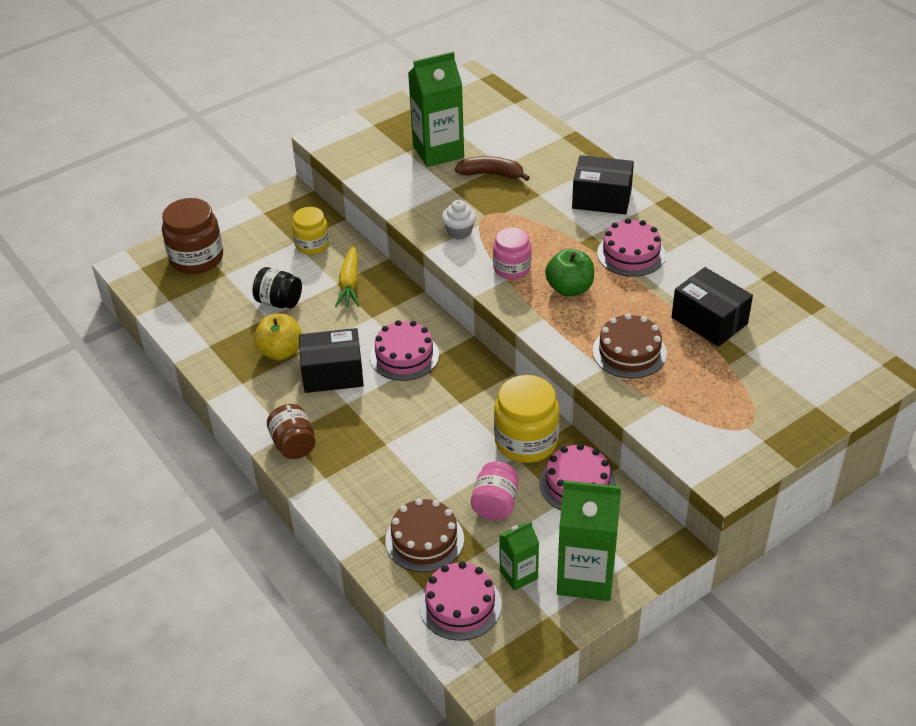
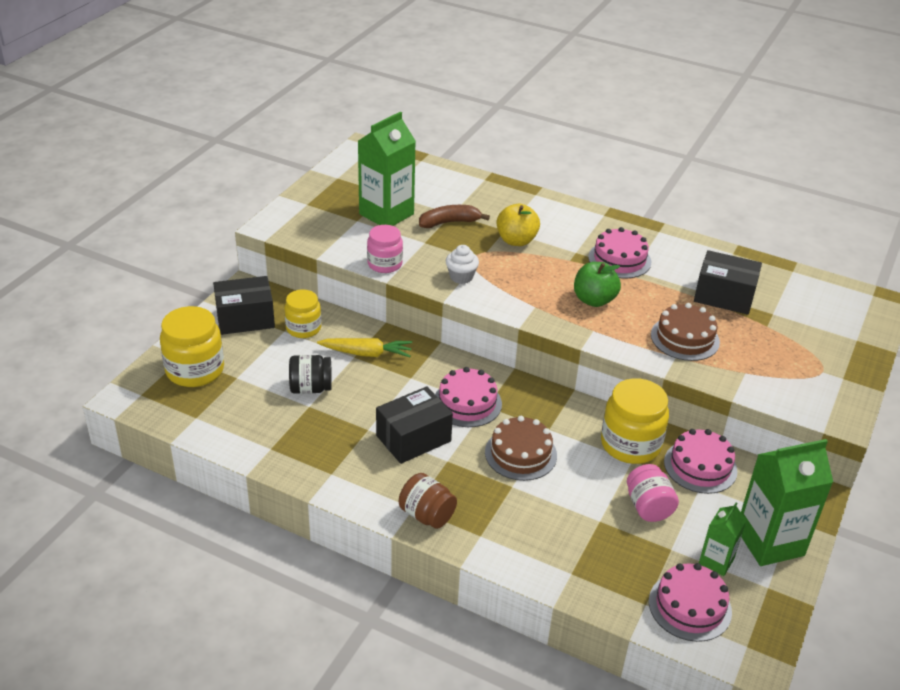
camera: 30 degrees left, 5 degrees down
brown jar [162,198,223,274] -> yellow jar [160,306,224,387]
yellow apple [254,314,302,361] -> yellow apple moved to [497,204,540,246]
yellow carrot [335,244,359,307] -> yellow carrot turned 60 degrees counterclockwise [317,338,412,357]
brown cake [385,499,464,572] -> brown cake moved to [485,416,557,481]
pink jar [493,227,531,279] -> pink jar moved to [367,225,403,273]
black box [572,155,634,215] -> black box moved to [213,276,275,335]

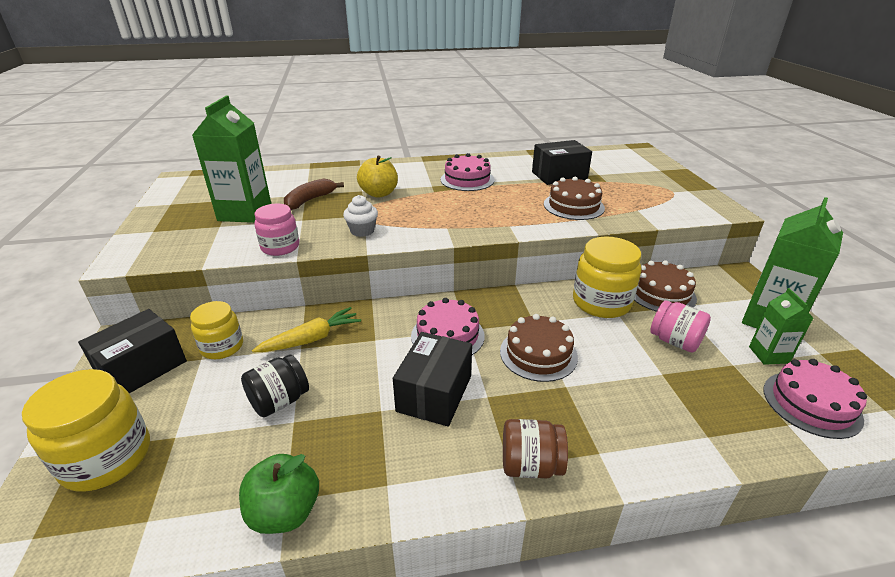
camera: 35 degrees left, 5 degrees down
green apple [574,262,621,307] -> green apple moved to [239,454,319,534]
pink cake [664,429,738,494] -> brown cake [634,260,697,312]

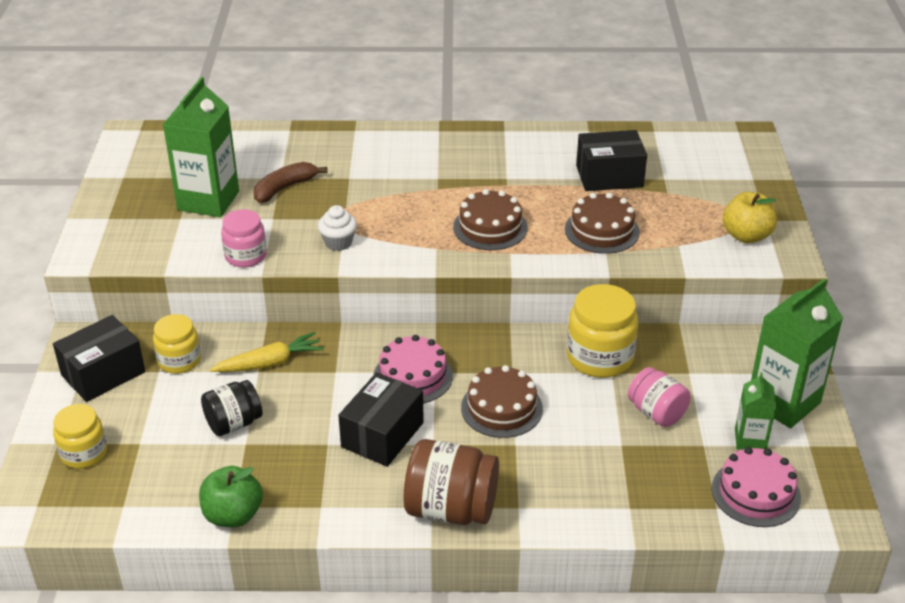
camera: 10 degrees right, 5 degrees up
yellow jar [22,369,150,492] -> yellow jar [53,404,107,469], size x0.64
yellow apple [357,156,398,198] -> yellow apple moved to [723,192,777,243]
pink cake [440,153,494,191] -> none
brown jar [503,419,568,478] -> brown jar [404,439,499,525], size x1.57
brown cake [634,260,697,312] -> brown cake moved to [453,189,528,250]

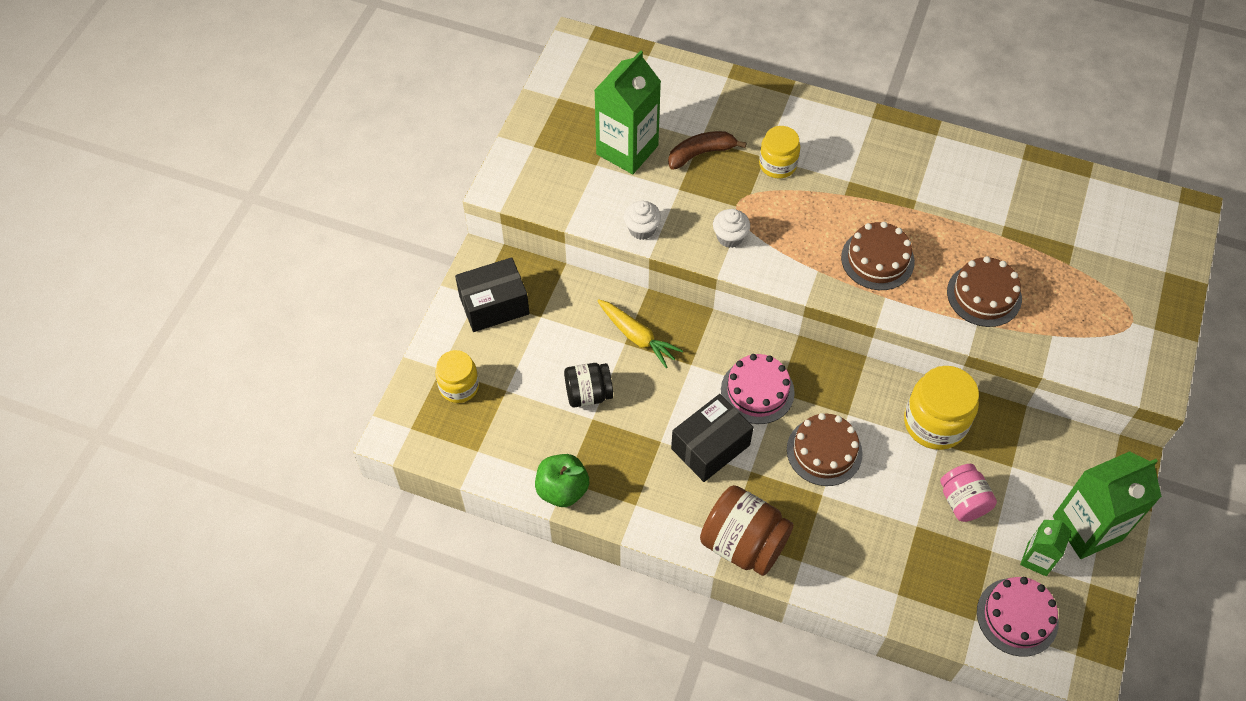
camera: 20 degrees right, 20 degrees up
yellow jar [153,314,201,374] -> yellow jar moved to [759,126,800,178]
yellow carrot [210,332,324,372] -> yellow carrot turned 45 degrees clockwise [597,299,683,368]
pink jar [221,209,267,267] -> white cupcake [624,201,661,240]
black box [576,130,647,191] -> none
yellow apple [723,192,777,243] -> none

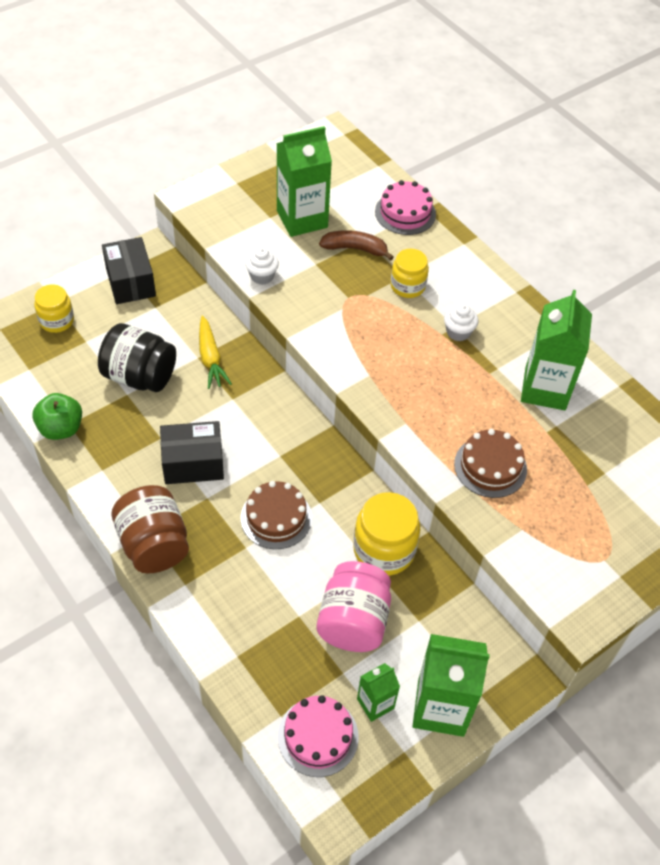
camera: 30 degrees right, 5 degrees down
black box [455,257,530,332] -> black box turned 60 degrees clockwise [102,237,156,304]
black jar [564,363,613,407] -> black jar [98,323,176,392], size x1.57
white cupcake [713,209,750,248] -> white cupcake moved to [444,304,479,341]
pink cake [721,354,795,424] -> pink cake moved to [375,180,436,235]
brown cake [841,222,915,290] -> none
pink jar [940,464,997,522] -> pink jar [317,561,391,652], size x1.57
none -> green carton [521,290,592,410]

